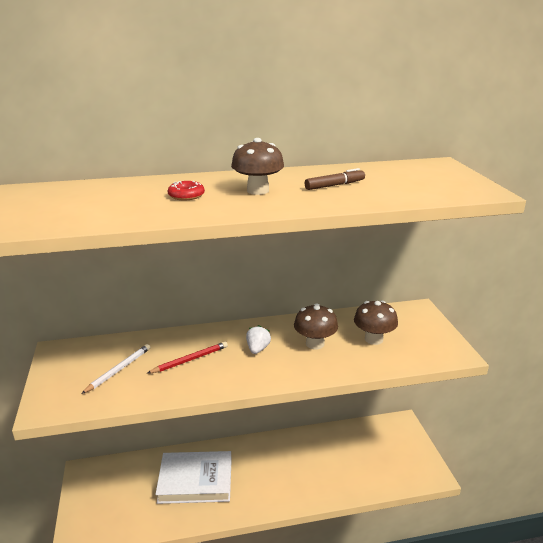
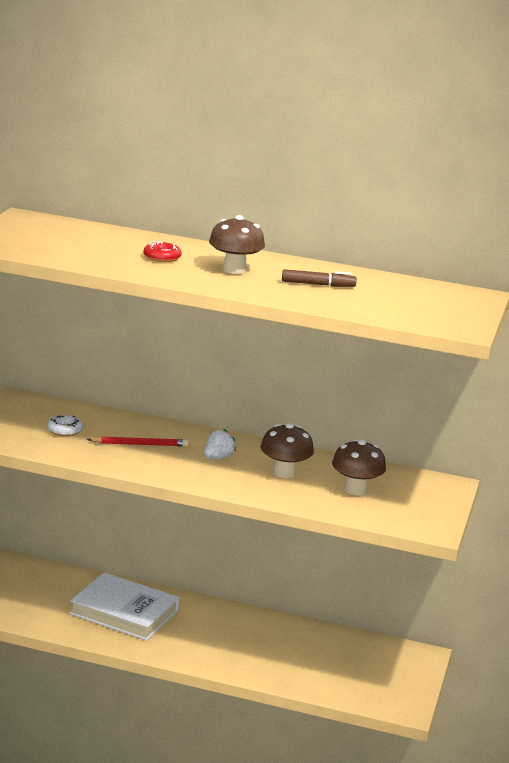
camera: 25 degrees right, 5 degrees down
white pencil [81,344,150,394] -> white donut [47,415,83,436]

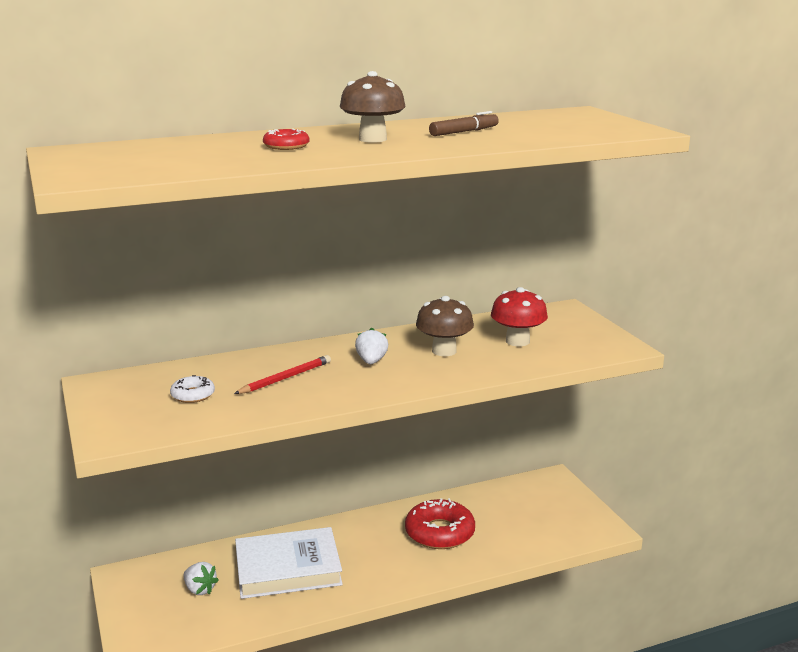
camera: 35 degrees left, 0 degrees up
brown mushroom [332,439,386,496] -> red mushroom [491,287,548,346]
none -> white strawberry [183,562,219,595]
none -> red donut [405,498,475,549]

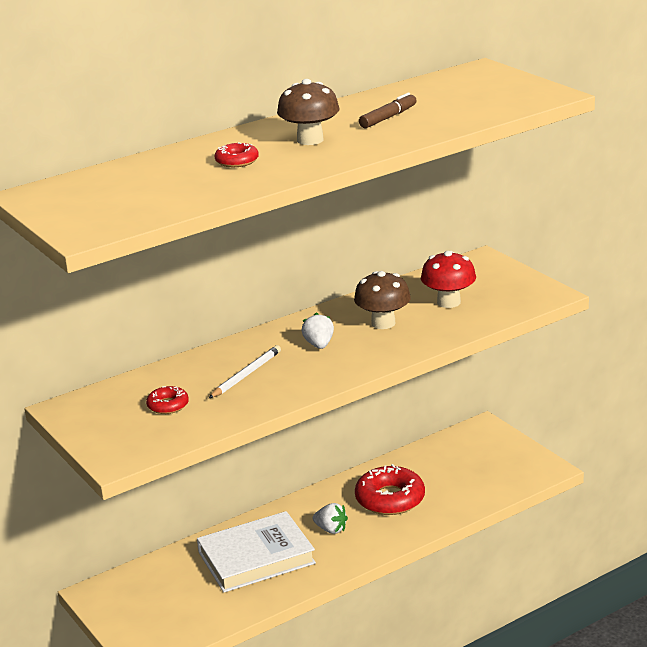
camera: 10 degrees left, 5 degrees up
white donut [170,375,215,403] -> red donut [146,386,189,414]
white strawberry [183,562,219,595] -> white strawberry moved to [313,503,348,534]
red pencil [234,355,331,394] -> white pencil [209,345,281,398]

